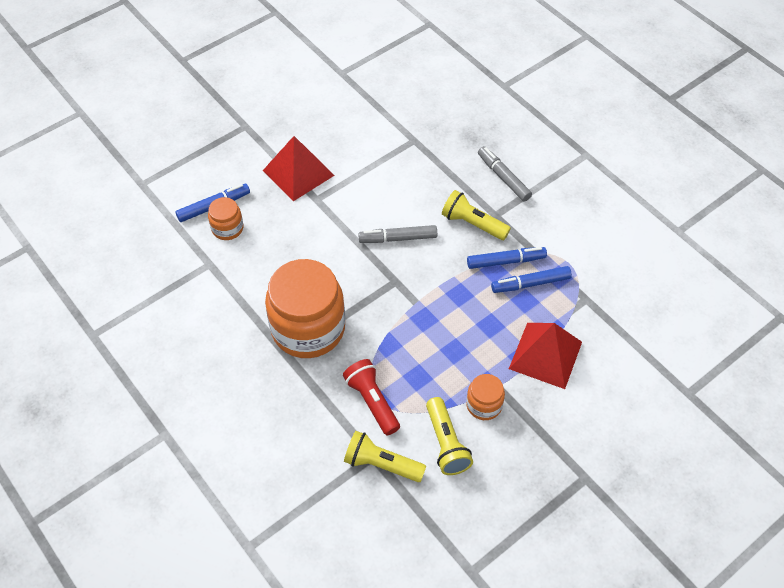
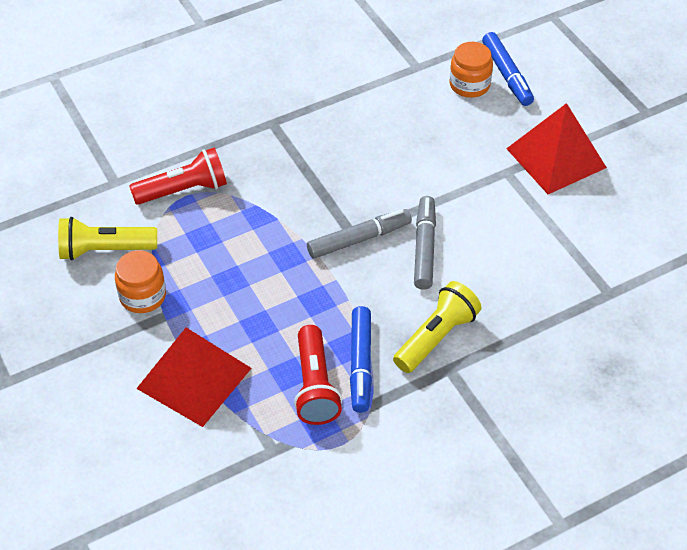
camera: 100 degrees right, 5 degrees down
orange jar [265,259,345,358] -> none
yellow flashlight [344,431,426,482] -> none
grey marker [478,146,532,202] -> grey marker moved to [307,209,412,259]
blue marker [491,266,572,293] -> red flashlight [294,325,342,425]

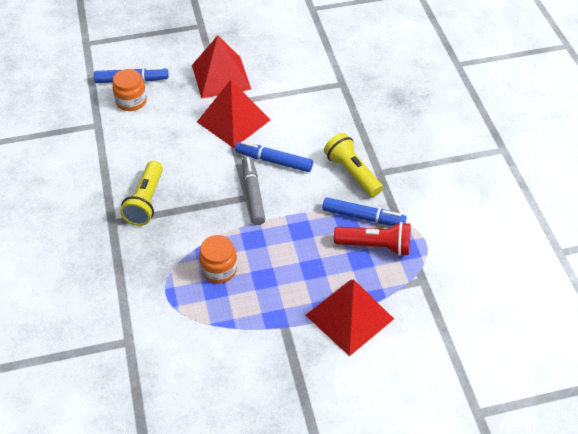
camera: 75 degrees left, 0 degrees up
yellow flashlight [58,217,157,261] -> yellow flashlight moved to [120,161,163,226]
orange jar [115,250,166,313] -> orange jar moved to [199,235,237,283]
red flashlight [129,148,227,205] -> none
grey marker [414,196,436,290] -> blue marker [235,141,313,172]
none -> red pyramid [197,80,271,148]

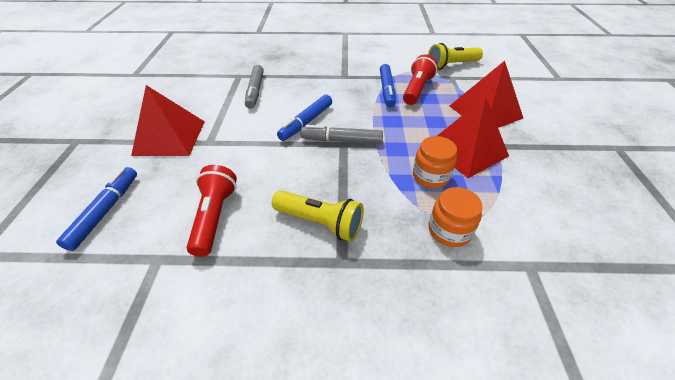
camera: 75 degrees left, 5 degrees down
orange jar [112,69,147,111] -> orange jar moved to [429,187,483,247]
red pyramid [197,80,271,148] -> red pyramid moved to [437,97,509,178]
blue marker [322,197,407,226] -> blue marker turned 150 degrees clockwise [380,64,396,108]
yellow flashlight [324,133,383,197] -> yellow flashlight moved to [428,43,483,70]
none -> red flashlight [187,165,237,257]
none -> grey marker [245,65,264,109]

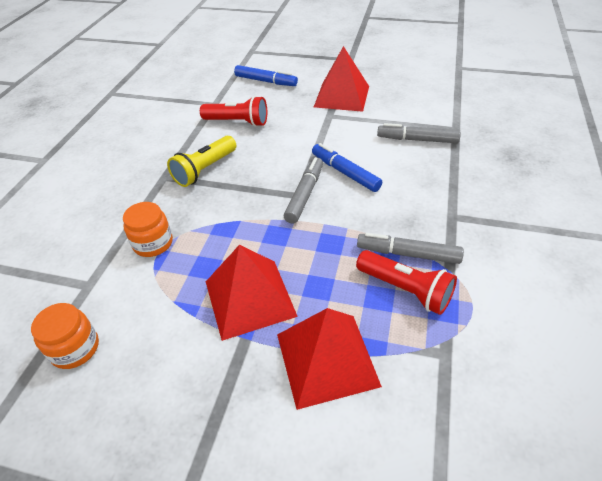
camera: 105 degrees right, 0 degrees up
blue marker [380,64,396,108] -> grey marker [357,233,464,264]
orange jar [413,136,457,188] -> orange jar moved to [31,303,99,369]
yellow flashlight [428,43,483,70] -> none

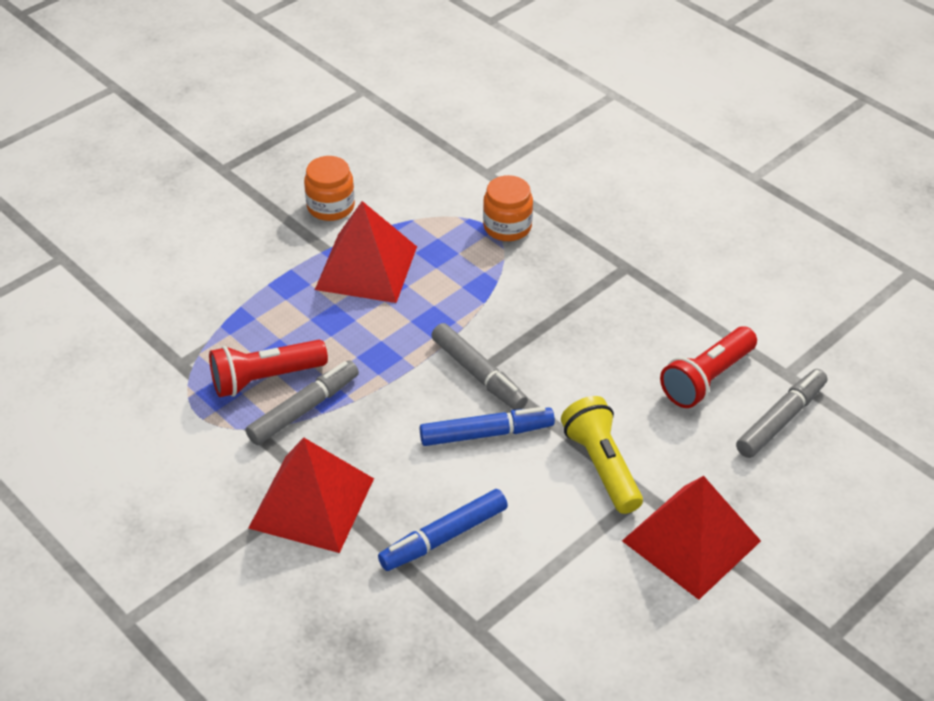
camera: 120 degrees right, 0 degrees up
orange jar [31,303,99,369] -> orange jar moved to [304,156,355,221]
yellow flashlight [167,136,236,187] -> yellow flashlight moved to [561,396,643,514]
blue marker [234,65,298,86] -> blue marker moved to [378,489,508,571]
red pyramid [277,308,382,410] -> red pyramid moved to [248,438,374,553]
grey marker [377,123,461,143] -> grey marker moved to [736,369,827,458]

